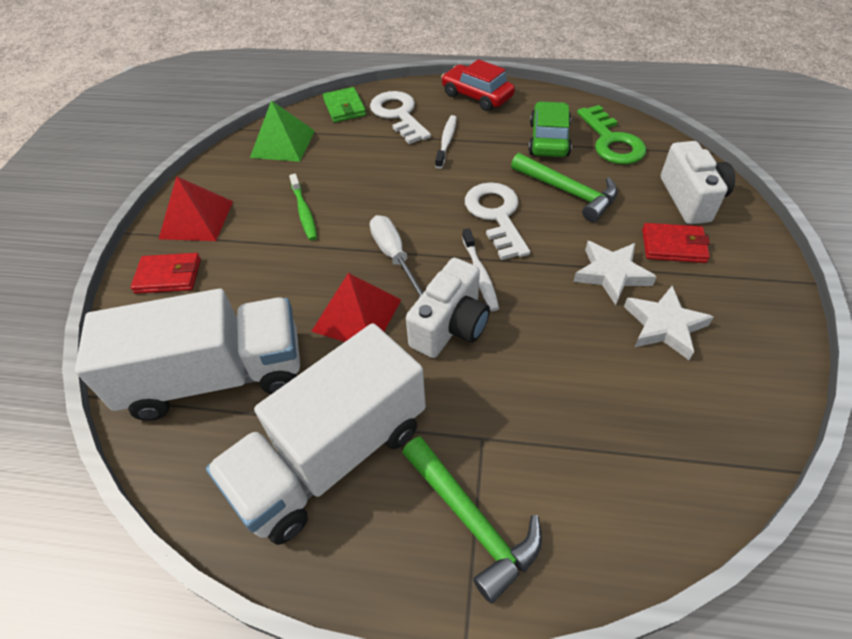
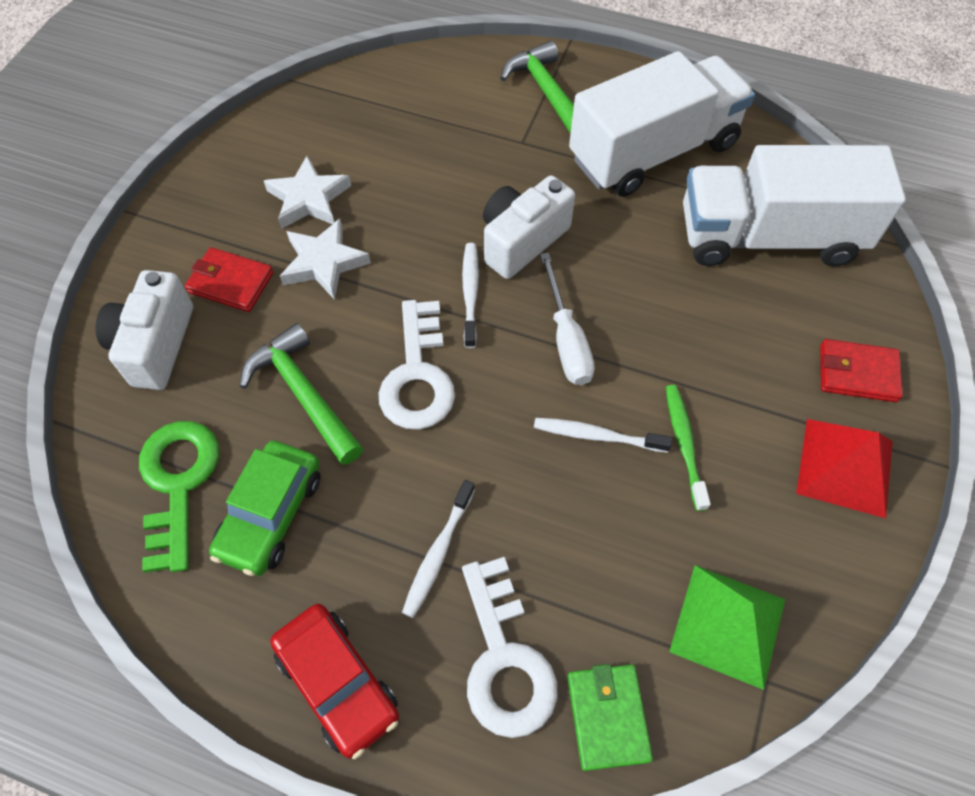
camera: 170 degrees left, 10 degrees up
red pyramid [311,273,401,342] -> none
none -> white toothbrush [534,418,672,453]

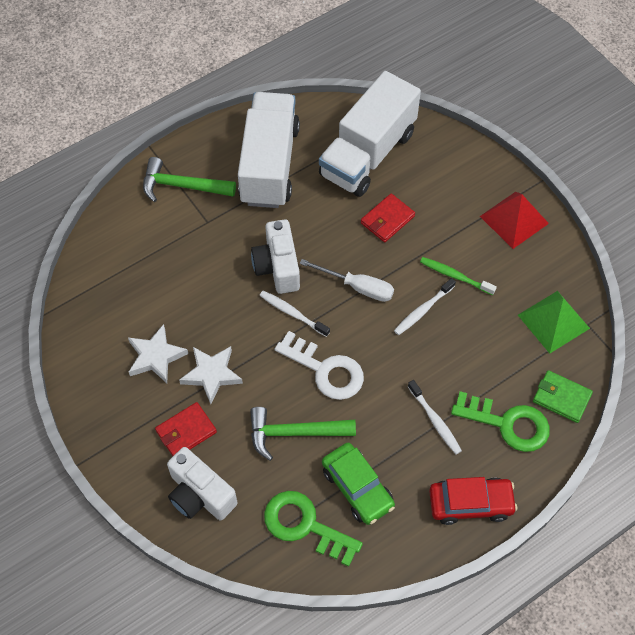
camera: 55 degrees left, 0 degrees up
white key [462,557,557,738] -> green key [451,391,550,452]
red wallet [820,339,903,402] -> red wallet moved to [361,194,415,242]

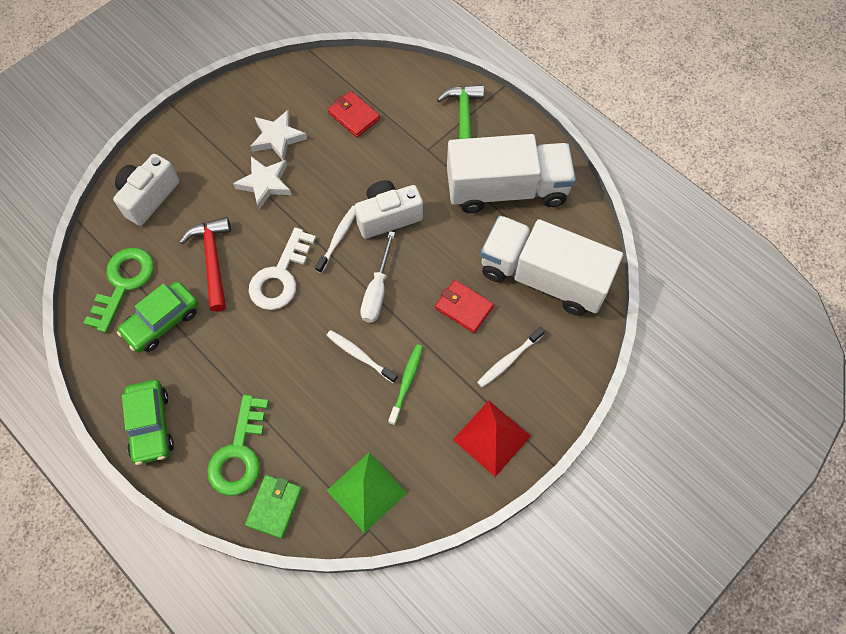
camera: 80 degrees right, 5 degrees up
red wallet [155,402,217,456] -> red wallet moved to [328,91,380,137]
green hammer [250,407,356,461] -> red hammer [180,217,231,312]
white toothbrush [408,380,462,455] -> white toothbrush moved to [477,327,545,387]
red car [429,477,517,525] -> green car [122,380,174,465]

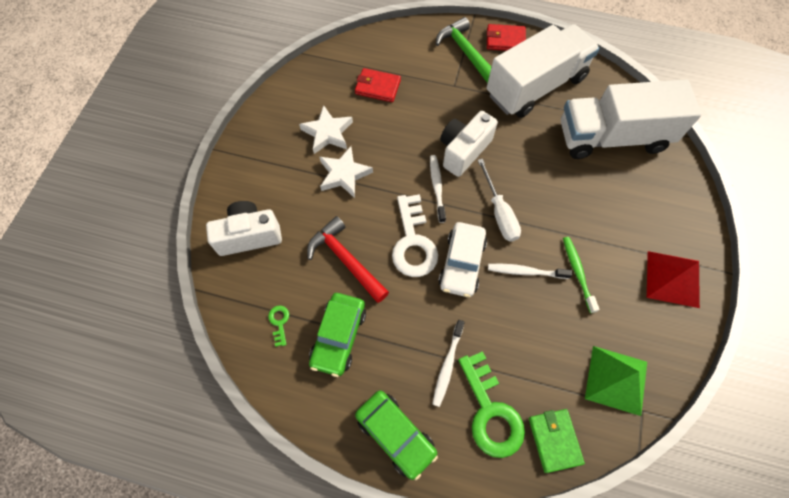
camera: 30 degrees left, 0 degrees up
green key [84,248,154,333] -> green key [268,306,289,347], size x0.43
white camera [113,154,179,226] -> white camera turned 75 degrees clockwise [206,201,282,256]
red wallet [435,280,494,333] -> red wallet moved to [487,24,526,51]
white toothbrush [477,327,545,387] -> white toothbrush moved to [432,320,465,407]
none -> white car [438,222,487,297]

